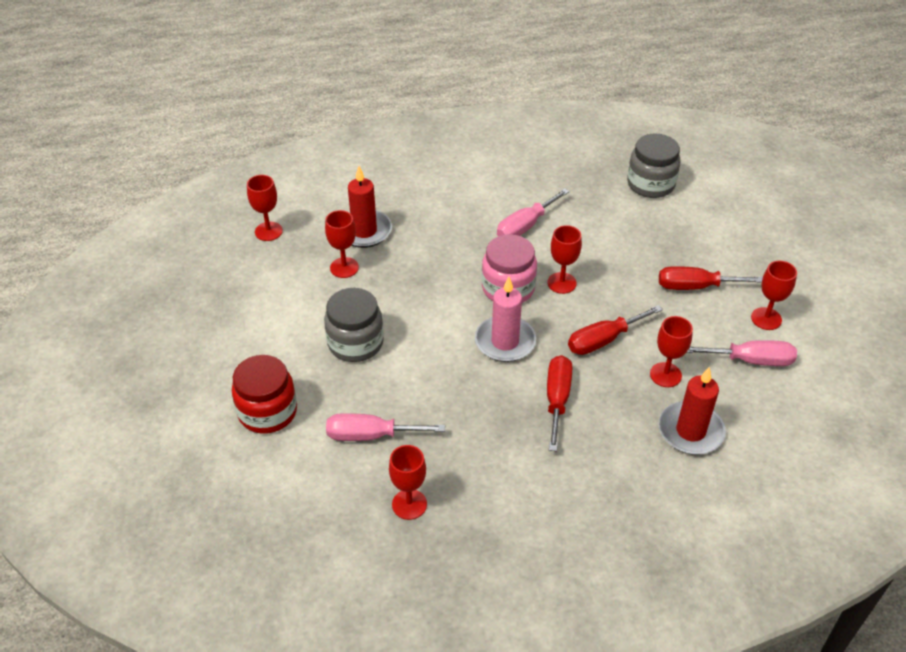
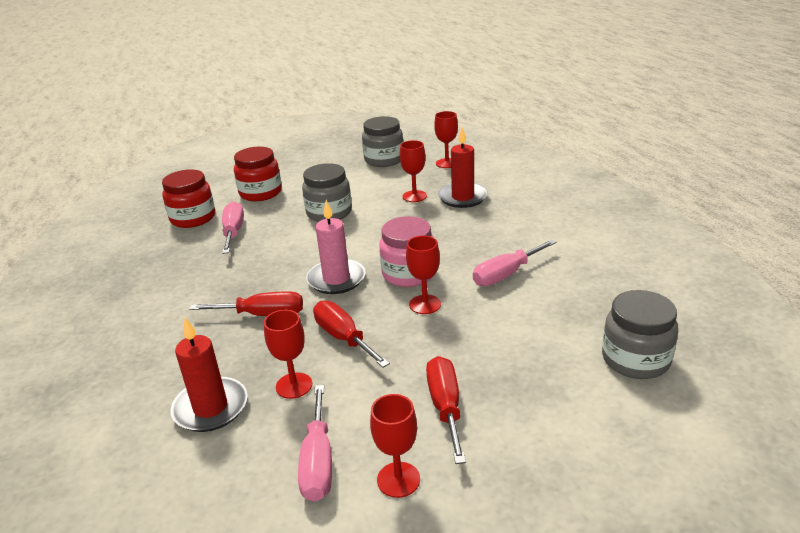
camera: 85 degrees right, 15 degrees down
red goblet [389,445,427,520] -> none
pink screwdriver [497,188,570,236] -> pink screwdriver turned 75 degrees counterclockwise [473,239,556,286]
none -> red jar [162,169,215,228]
none -> grey jar [362,116,403,167]

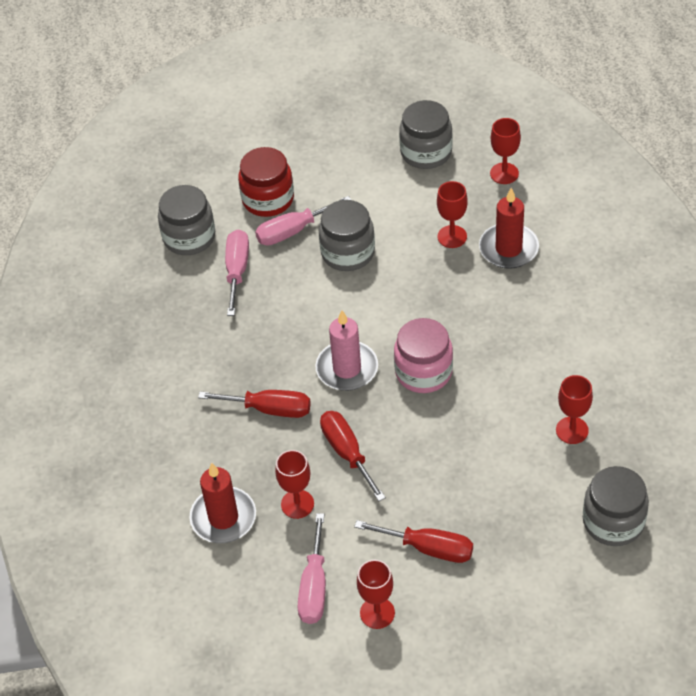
camera: 10 degrees right, 20 degrees up
red jar [162,169,215,228] -> grey jar [158,185,215,255]
red goblet [406,236,441,314] -> red goblet moved to [556,375,593,444]
red screwdriver [426,356,466,464] -> red screwdriver turned 105 degrees clockwise [354,520,473,563]
pink screwdriver [473,239,556,286] -> pink screwdriver moved to [255,196,351,246]

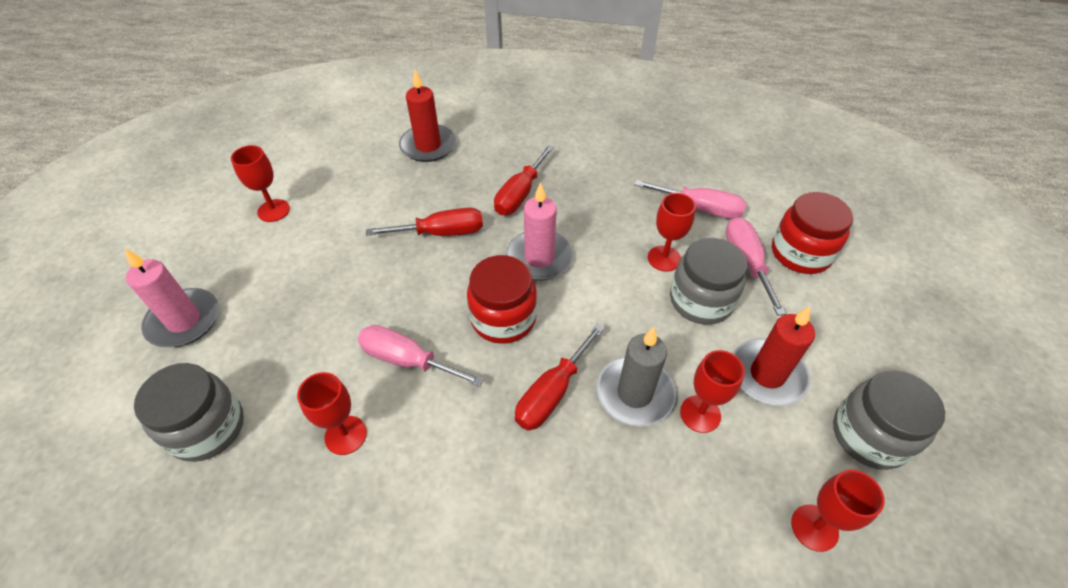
camera: 105 degrees right, 0 degrees up
grey jar [158,185,215,255] -> none
red goblet [275,450,314,519] -> red goblet moved to [648,193,696,272]
pink screwdriver [297,513,326,624] -> pink screwdriver moved to [358,325,484,387]
red screwdriver [354,520,473,563] -> red screwdriver moved to [515,323,605,431]
pink jar [394,318,453,393] -> red jar [467,255,537,344]
red candle [479,188,539,269] -> red candle moved to [733,306,815,406]
none -> pink candle [125,248,219,347]
none -> grey candle [596,327,676,427]

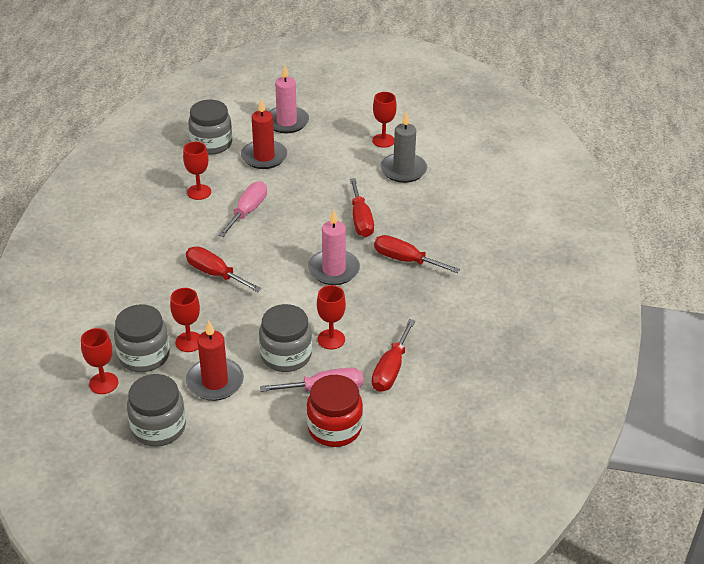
camera: 90 degrees right, 10 degrees down
red candle [399,70,456,162] -> red candle moved to [241,98,287,169]
red jar [467,255,537,344] -> none
grey candle [596,327,676,427] -> grey candle moved to [380,111,427,183]
pink screwdriver [634,180,747,219] -> red screwdriver [372,319,416,392]
none -> grey jar [114,304,170,372]

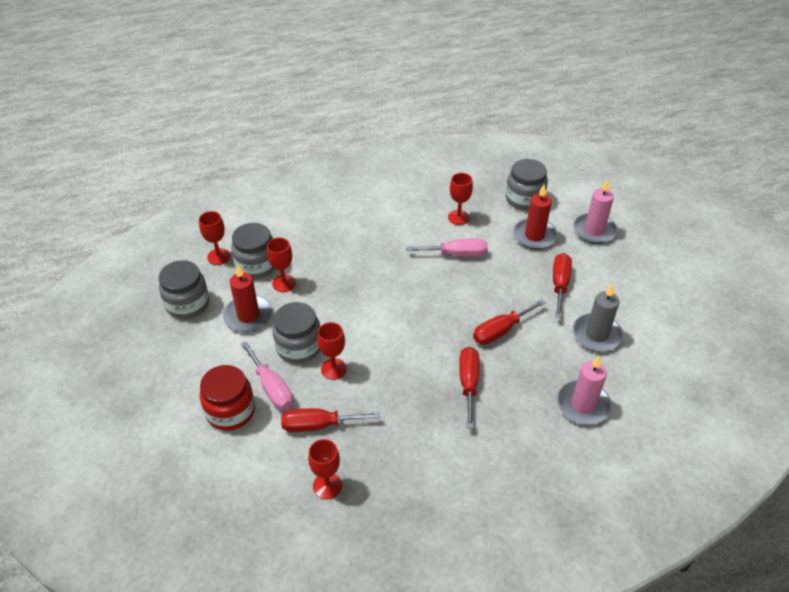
camera: 65 degrees right, 5 degrees up
red screwdriver [186,246,262,292] -> red screwdriver moved to [553,253,572,318]
pink candle [308,210,360,285] -> pink candle moved to [557,355,612,425]
red goblet [372,92,397,148] -> red goblet moved to [308,439,342,500]

